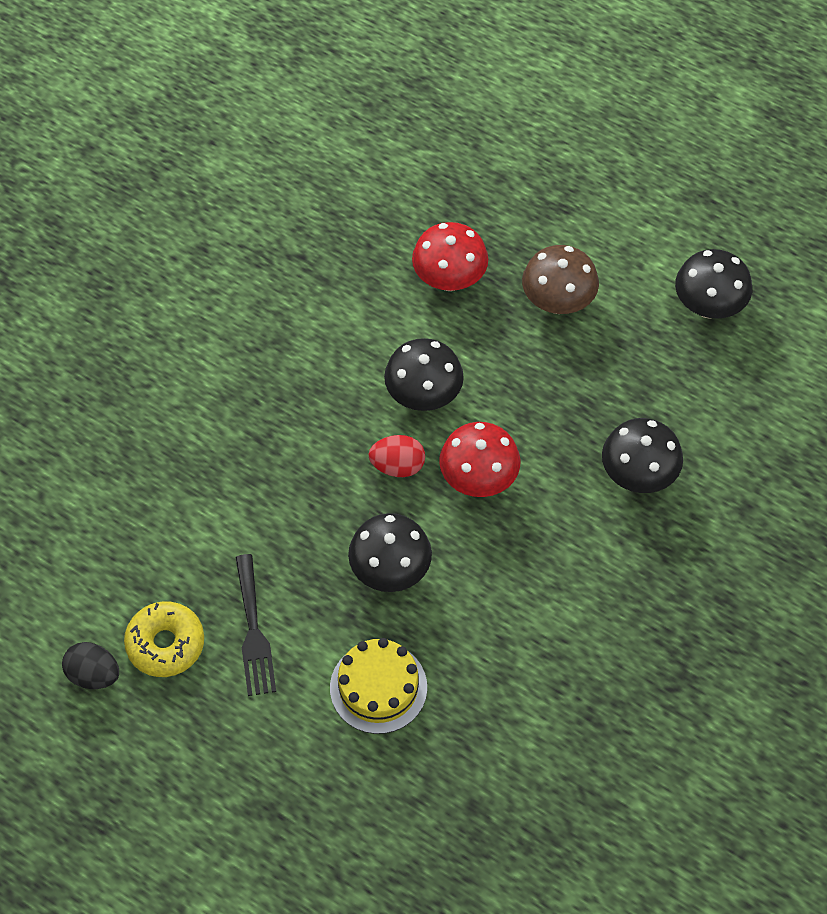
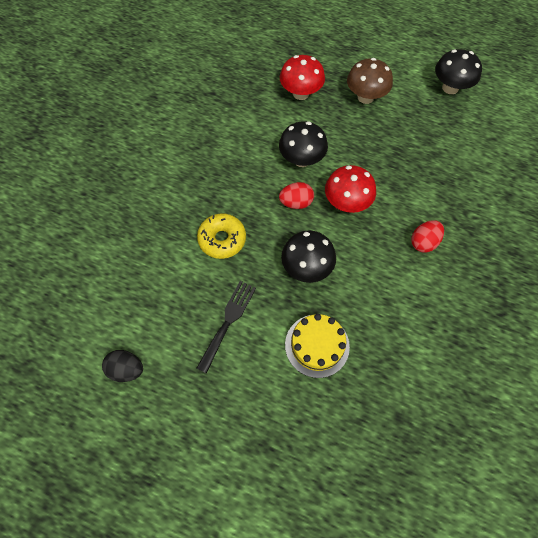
camera: 10 degrees left, 5 degrees up
yellow donut [124,602,204,677] -> yellow donut moved to [197,213,246,259]
black fork [235,554,276,696] -> black fork turned 135 degrees counterclockwise [196,281,256,374]
black mushroom [602,418,683,493] -> none
none -> red egg [411,220,444,253]

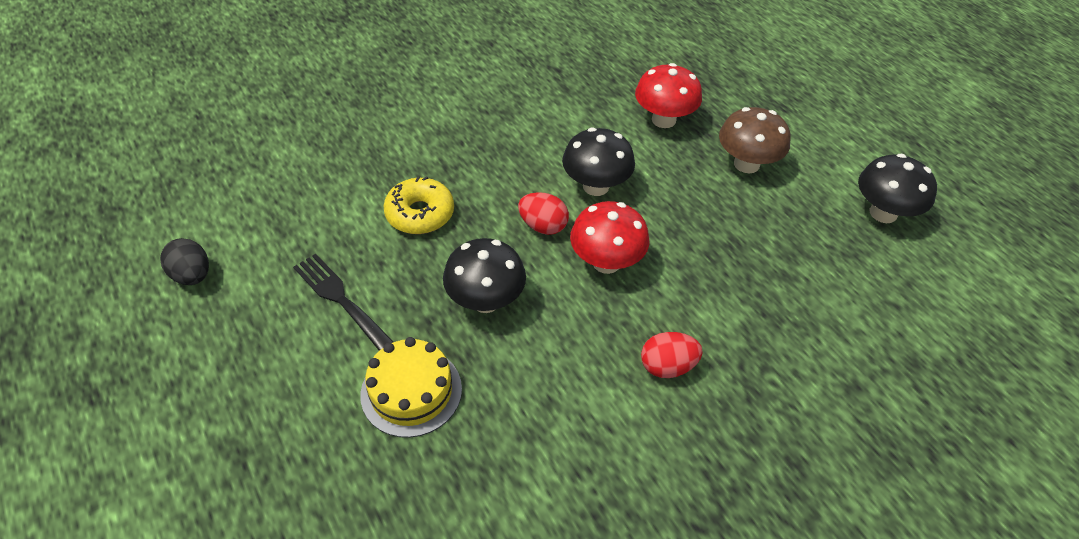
camera: 35 degrees right, 15 degrees down
black fork [196,281,256,374] -> black fork turned 105 degrees counterclockwise [293,254,394,351]

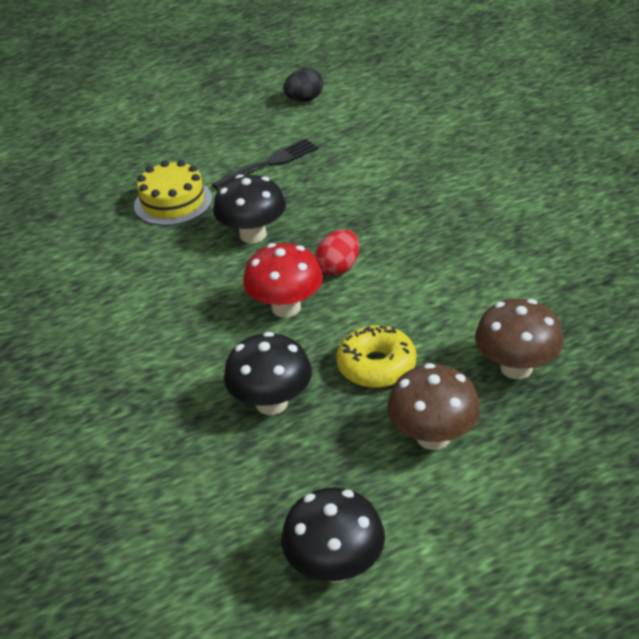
camera: 100 degrees right, 10 degrees down
yellow donut [383,176,454,234] -> yellow donut moved to [336,325,416,388]
black mushroom [562,128,635,196] -> black mushroom moved to [224,332,312,415]
red mushroom [635,63,702,128] -> brown mushroom [475,298,564,379]
red egg [641,332,703,378] -> none

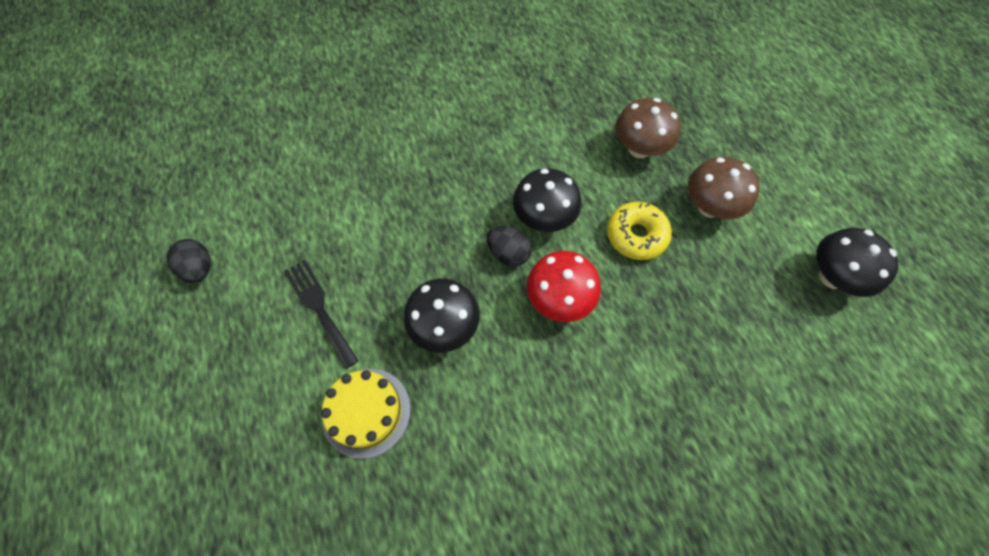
camera: 90 degrees left, 25 degrees up
black mushroom [224,332,312,415] -> black mushroom moved to [513,168,581,232]
red egg [316,229,359,275] -> black egg [486,226,532,267]

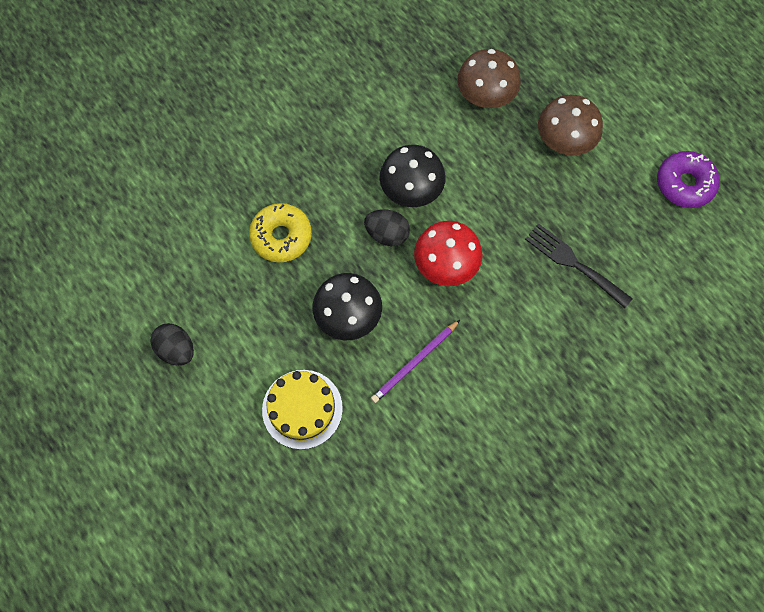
camera: 15 degrees left, 5 degrees up
black egg [167,239,211,283] -> black egg moved to [150,323,194,366]
black fork [284,260,359,369] -> black fork moved to [525,223,633,308]
yellow donut [607,202,672,260] -> yellow donut moved to [249,203,312,262]
black mushroom [816,228,898,297] -> purple donut [657,151,720,208]
none -> purple pencil [371,320,460,403]

